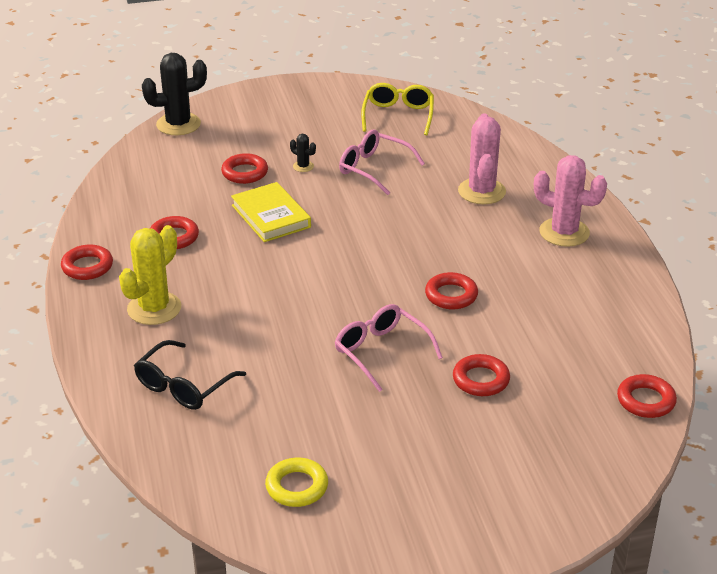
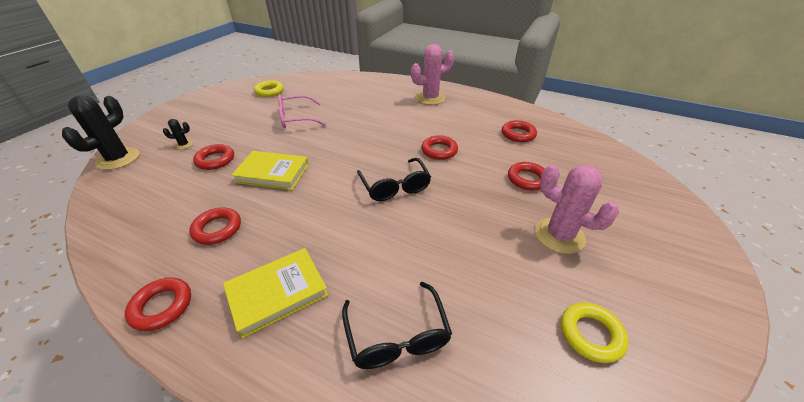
camera: 50 degrees left, 5 degrees up
yellow cactus [119,225,181,325] -> yellow book [223,248,328,338]
black cactus [290,134,316,172] -> black cactus moved to [163,119,193,150]
pink glasses [335,304,443,392] -> none
yellow glasses [361,83,434,135] -> yellow ring [254,80,284,97]
pink cactus [458,114,506,204] -> pink cactus moved to [535,164,619,254]
red ring [617,374,677,418] -> red ring moved to [502,120,537,142]
none -> black glasses [357,158,431,201]

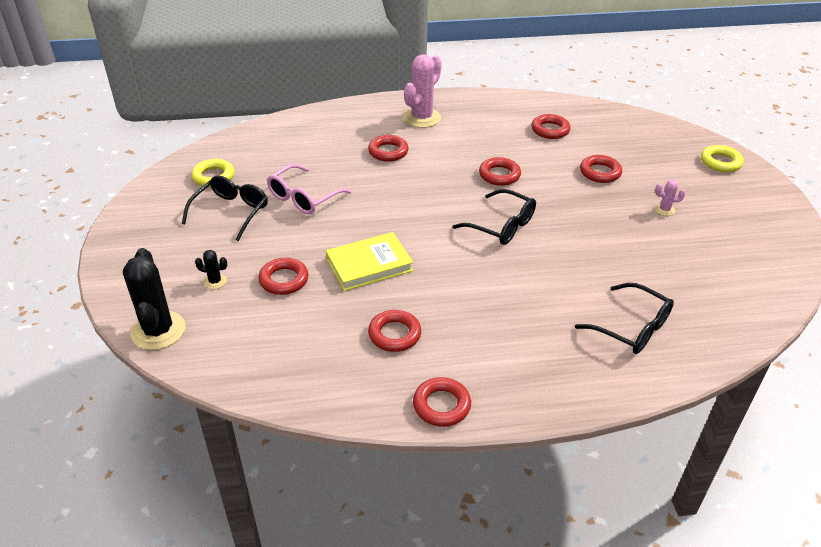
camera: 35 degrees left, 0 degrees up
black cactus [163,119,193,150] -> black cactus turned 60 degrees clockwise [195,250,227,289]
yellow book [223,248,328,338] -> none
pink cactus [535,164,619,254] -> pink cactus [655,180,686,216], size x0.45
yellow ring [561,302,629,363] -> yellow ring moved to [701,145,744,172]
none -> black glasses [182,175,268,241]
none -> red ring [368,135,409,162]

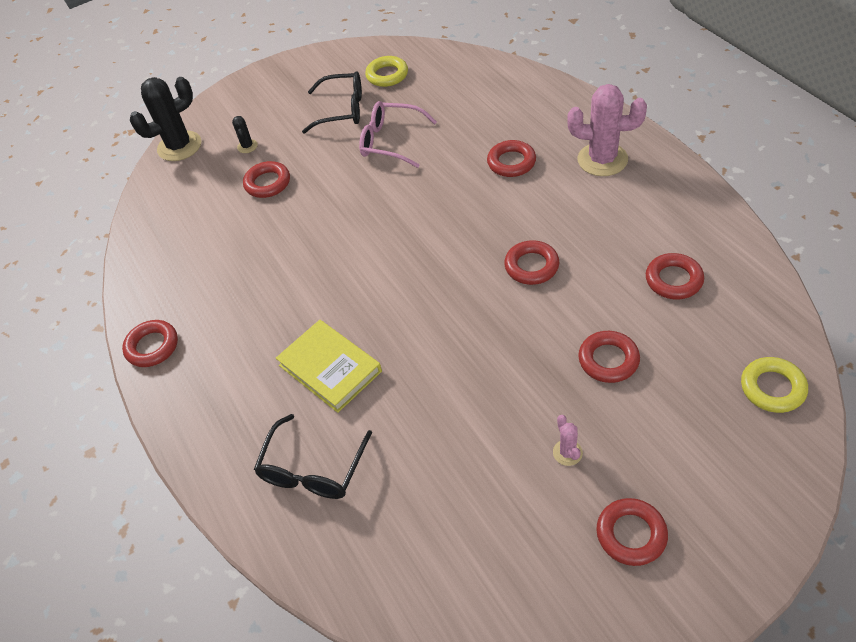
camera: 75 degrees right, 10 degrees up
yellow book [326,232,413,291] -> yellow book moved to [276,320,382,413]
red ring [368,310,421,352] -> red ring moved to [596,498,668,566]
black glasses [452,189,536,245] -> none
yellow ring [701,145,744,172] -> yellow ring moved to [741,357,808,413]

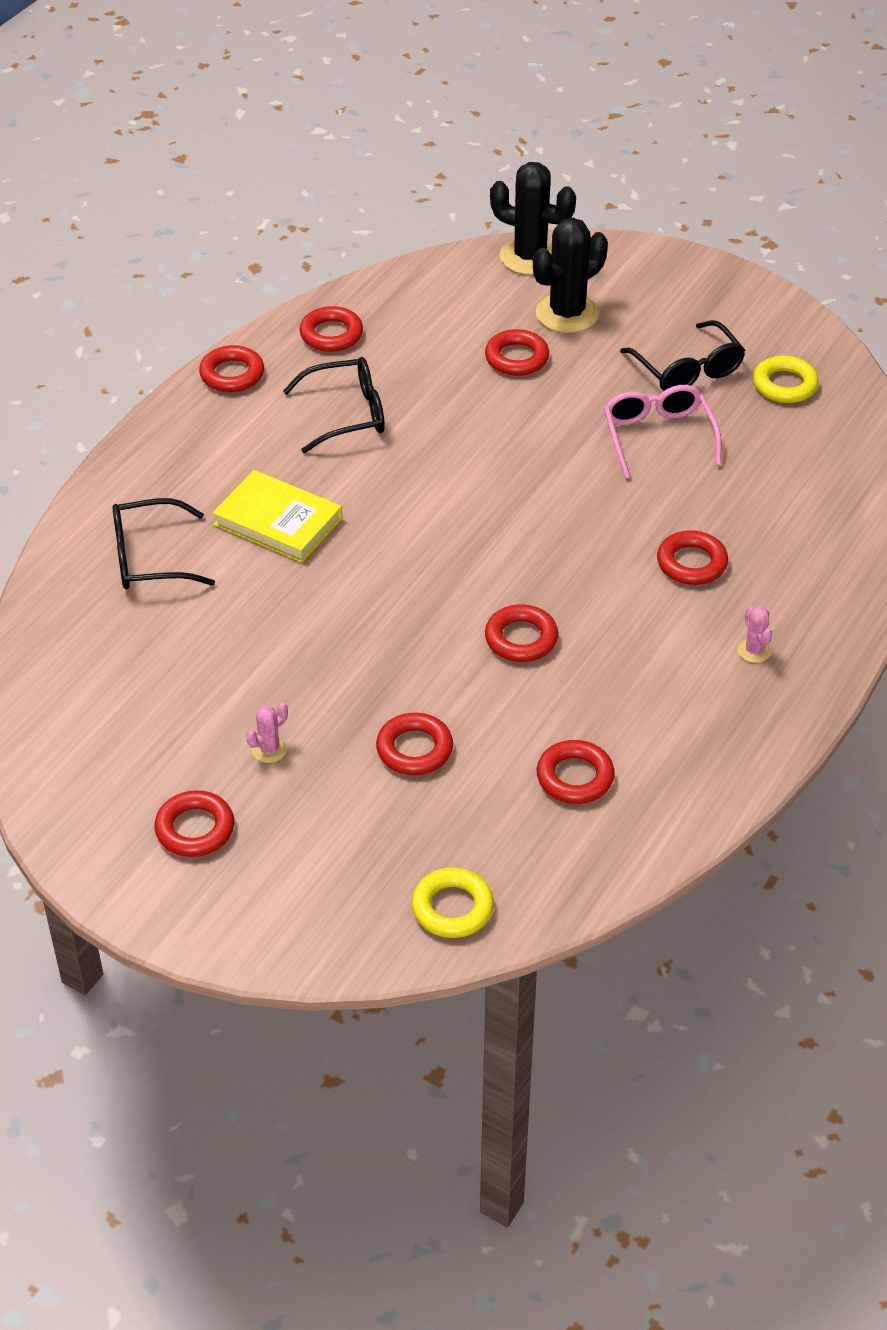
camera: 55 degrees right, 5 degrees down
black cactus [232,116,258,153] -> black cactus [533,218,608,333], size x2.20
yellow book [276,320,382,413] -> yellow book turned 75 degrees counterclockwise [212,470,342,563]
pink cactus [567,84,647,176] -> pink cactus [738,606,772,663], size x0.45
none -> black glasses [283,357,385,453]
none -> red ring [299,306,363,352]

